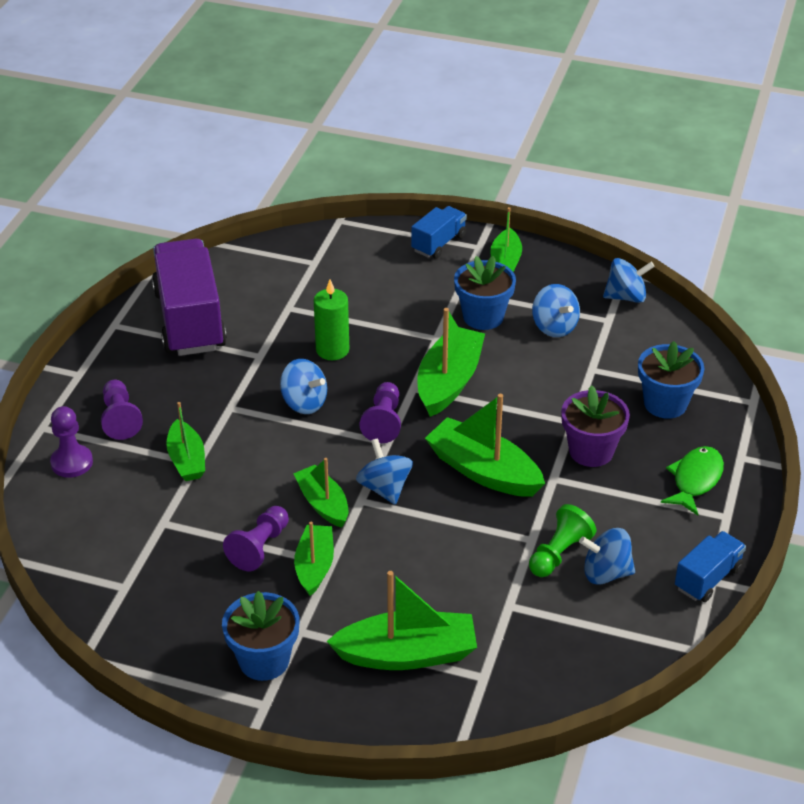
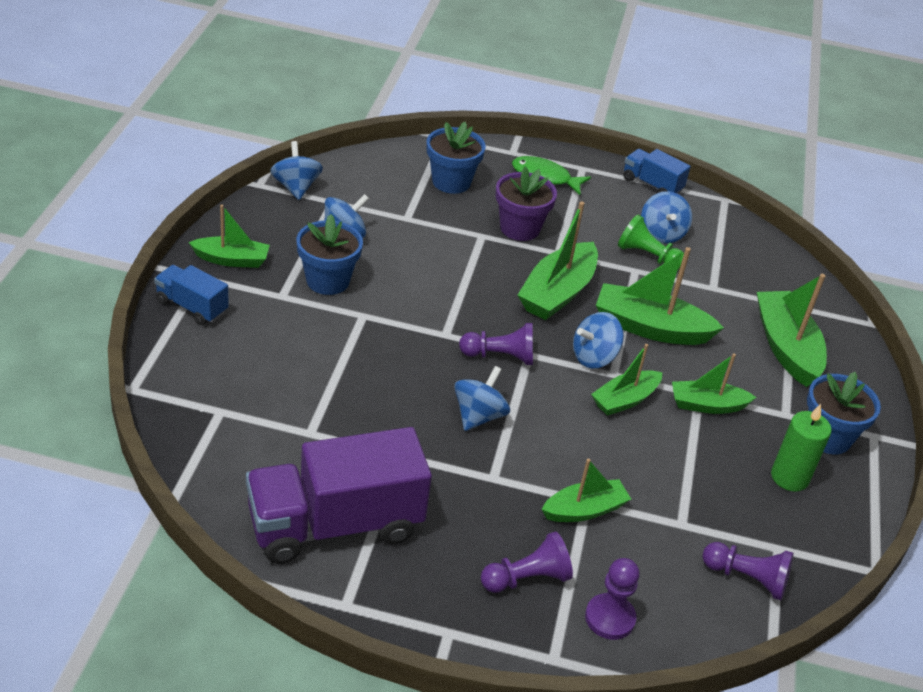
camera: 100 degrees left, 0 degrees up
purple pawn [223,506,289,571] -> purple pawn moved to [702,542,794,600]
green candle [314,279,349,360] -> green candle moved to [771,404,832,492]
green boat [418,308,485,417] -> green boat moved to [596,247,724,345]

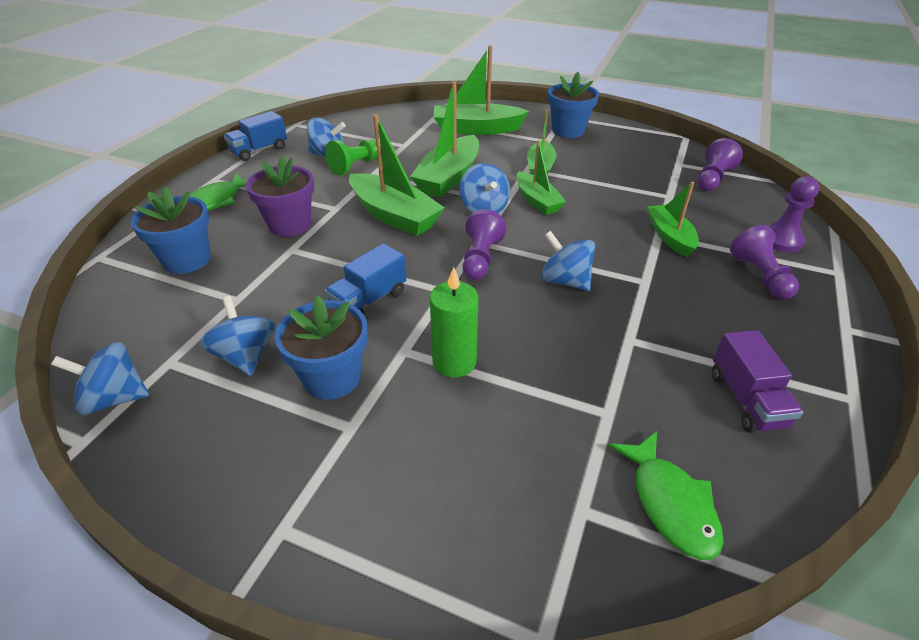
camera: 75 degrees left, 0 degrees up
blue truck [154,265,229,325] -> blue truck moved to [325,243,407,314]
green boat [189,205,270,268] -> none
purple truck [246,427,432,564] -> purple truck [712,330,803,433], size x0.50
green candle [771,404,832,492] -> green candle moved to [430,267,479,378]
none -> green fish [608,431,724,560]

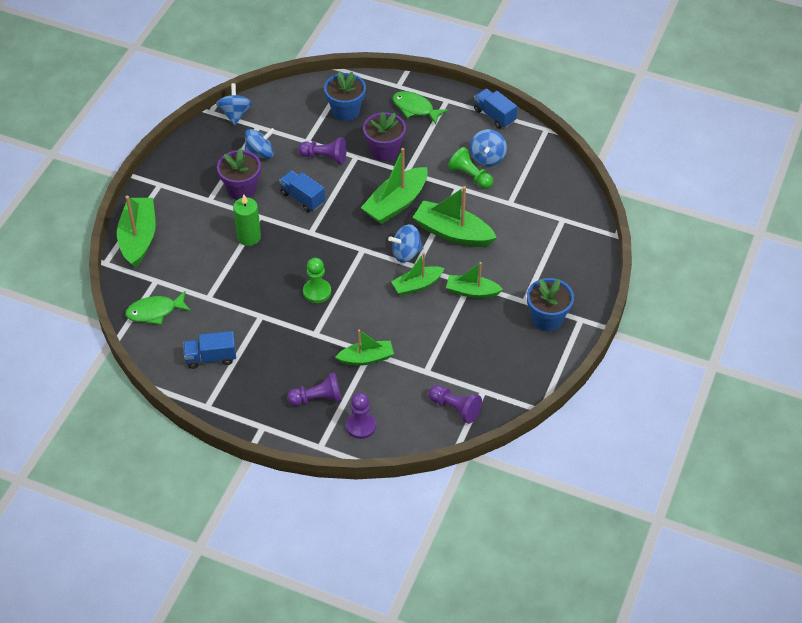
camera: 90 degrees right, 10 degrees up
blue flower pot [275,296,368,400] -> purple flower pot [217,148,261,200]
green boat [433,46,529,135] -> green boat moved to [117,196,156,268]
purple pawn [463,209,507,280] -> purple pawn moved to [298,137,347,164]
blue spinning top [542,231,595,291] -> green pawn [303,258,331,303]
purple truck [712,330,803,433] -> blue truck [183,331,236,369]

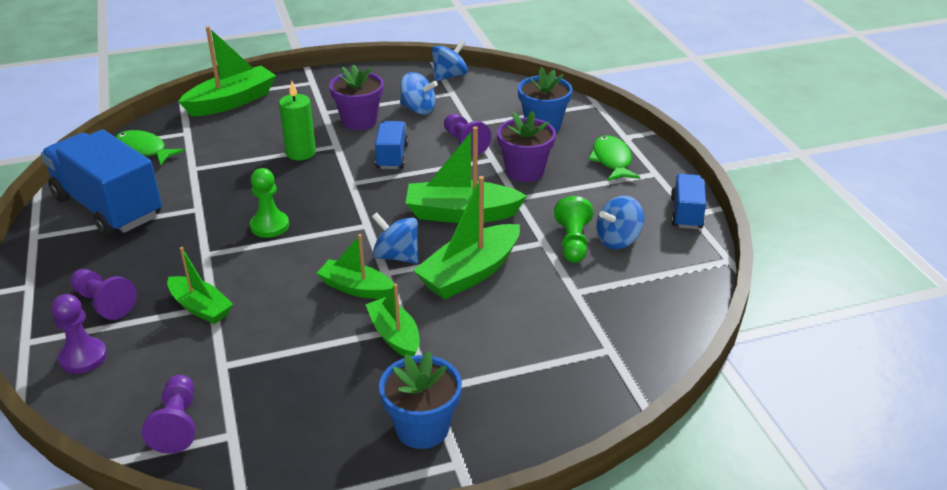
camera: 50 degrees right, 15 degrees down
blue truck [183,331,236,369] -> blue truck [41,130,162,237], size x2.00
green boat [412,186,497,247] -> green boat turned 120 degrees counterclockwise [413,176,520,299]

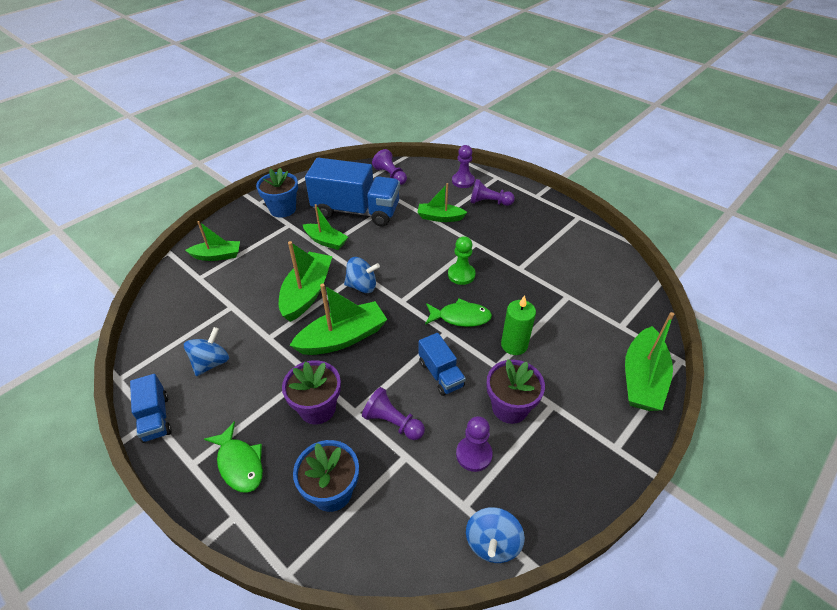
camera: 150 degrees right, 10 degrees up
blue truck [41,130,162,237] -> blue truck moved to [305,158,400,226]
green fish [116,130,185,166] -> green fish moved to [425,298,492,327]
green boat [317,234,394,299] -> green boat moved to [185,221,240,261]
blue spinning top [400,72,438,115] -> purple pawn [456,416,493,472]
green pawn [554,196,593,263] -> none

